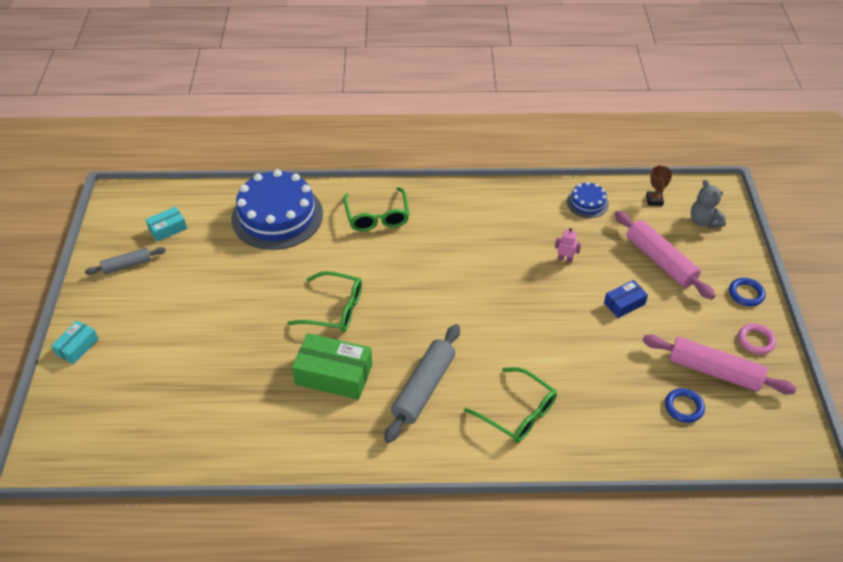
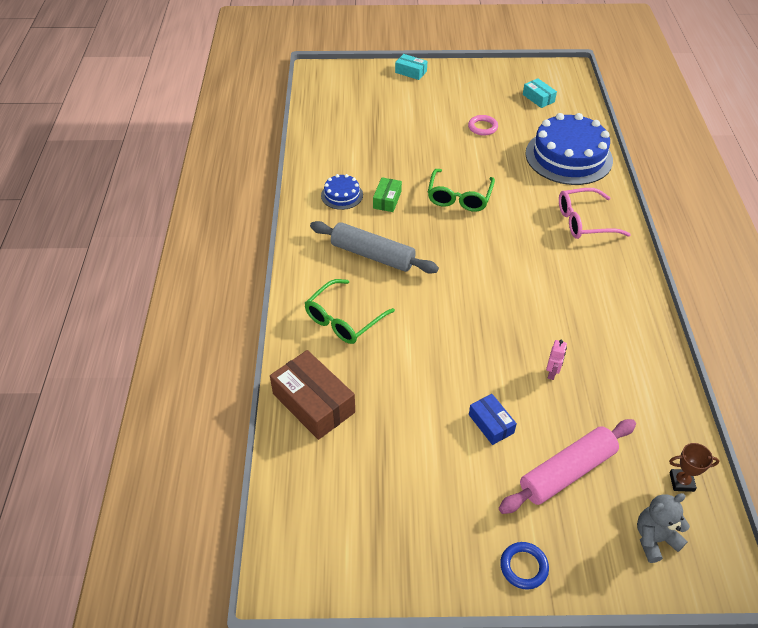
camera: 90 degrees right, 0 degrees up
grey rolling pin [85,247,166,275] -> none
green box [292,333,372,400] -> green box [373,177,402,212], size x0.55
green glasses [343,187,410,231] -> pink glasses [559,188,631,239]
blue cake [567,182,609,218] -> blue cake moved to [321,174,363,210]
pink rolling pin [642,334,796,394] -> none
blue ring [665,388,705,423] -> none
pink ring [738,323,776,354] -> pink ring moved to [468,115,498,136]
none -> brown box [270,350,355,440]

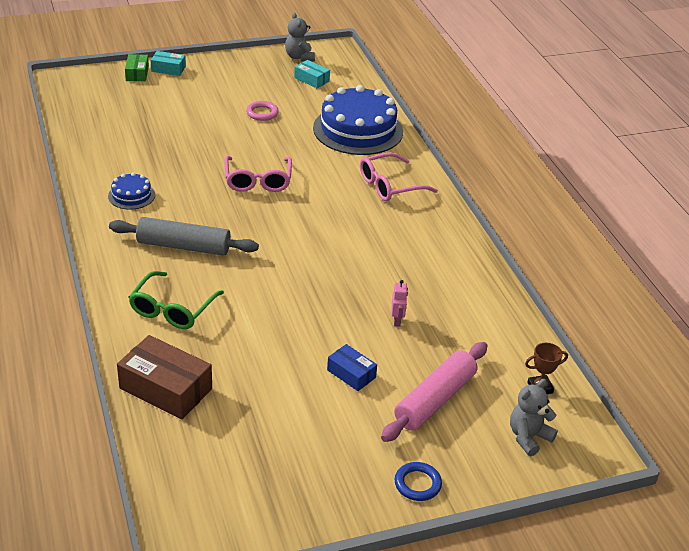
camera: 20 degrees left, 10 degrees down
green box [373,177,402,212] -> green box moved to [125,54,149,81]
green glasses [428,169,495,212] -> pink glasses [225,156,292,192]
none -> grey teddy bear [285,13,315,61]

